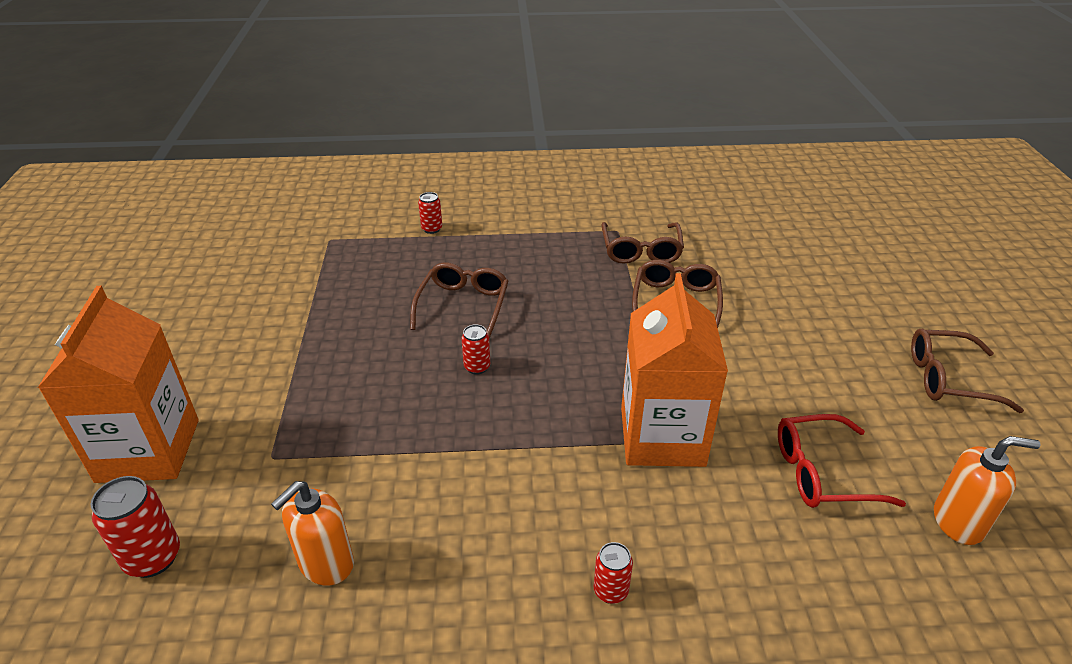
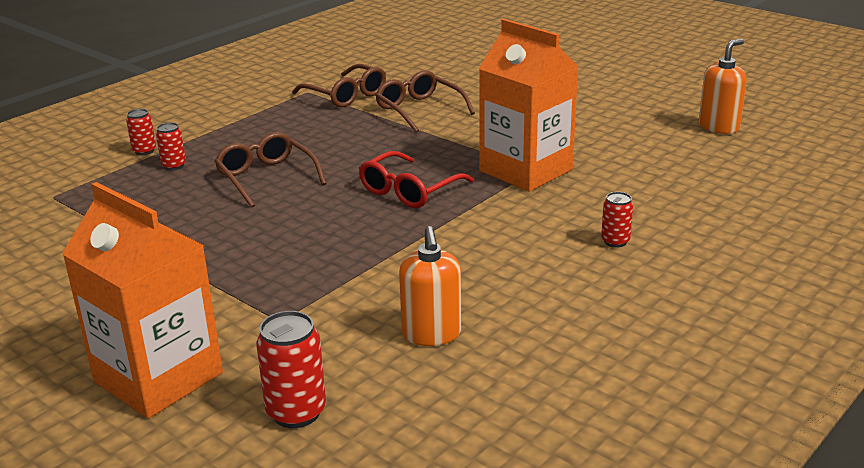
camera: 45 degrees left, 10 degrees down
red can [461,324,490,375] -> red can moved to [156,122,186,171]
red glasses [778,414,906,508] -> red glasses moved to [359,151,474,208]
brown glasses [911,329,1024,413] -> none

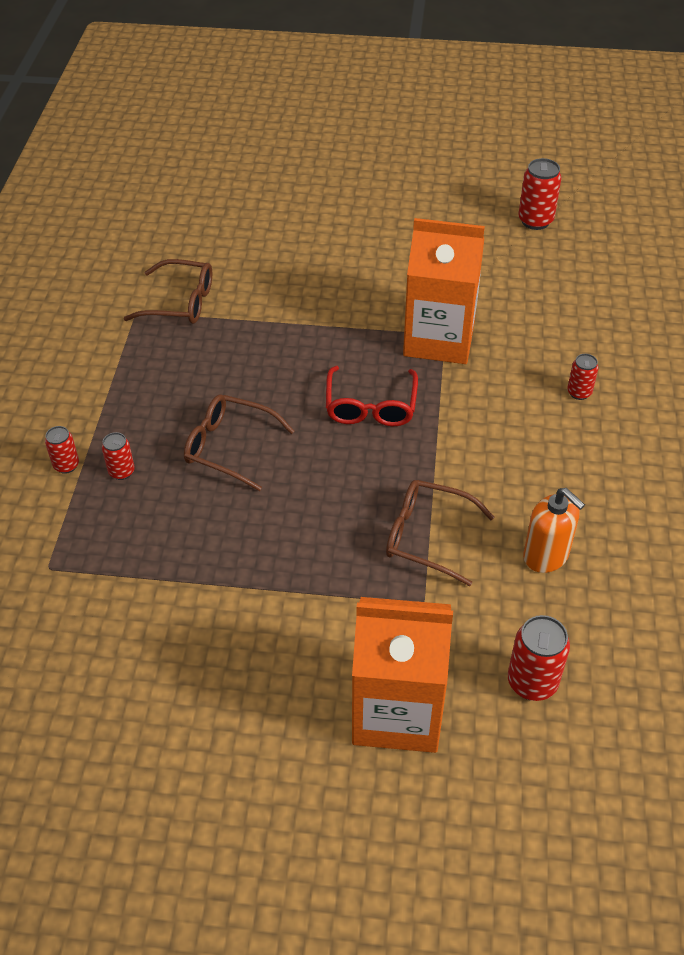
camera: 35 degrees left, 20 degrees up
brown glasses [375,70,475,133] -> brown glasses moved to [386,480,494,586]
orange soap dispenser [699,39,747,134] -> red can [518,158,561,230]

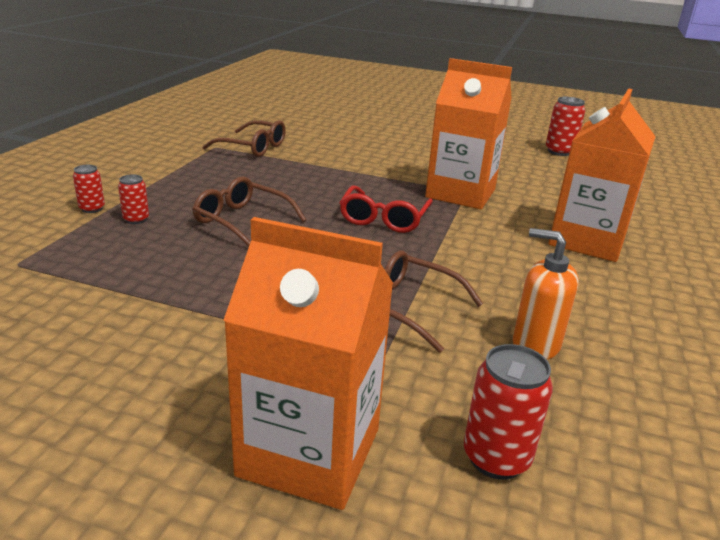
camera: 10 degrees right, 20 degrees down
orange soap dispenser [523,488,585,573] -> orange soap dispenser turned 150 degrees clockwise [513,228,579,359]
red can [567,354,599,400] -> orange carton [549,88,656,262]

